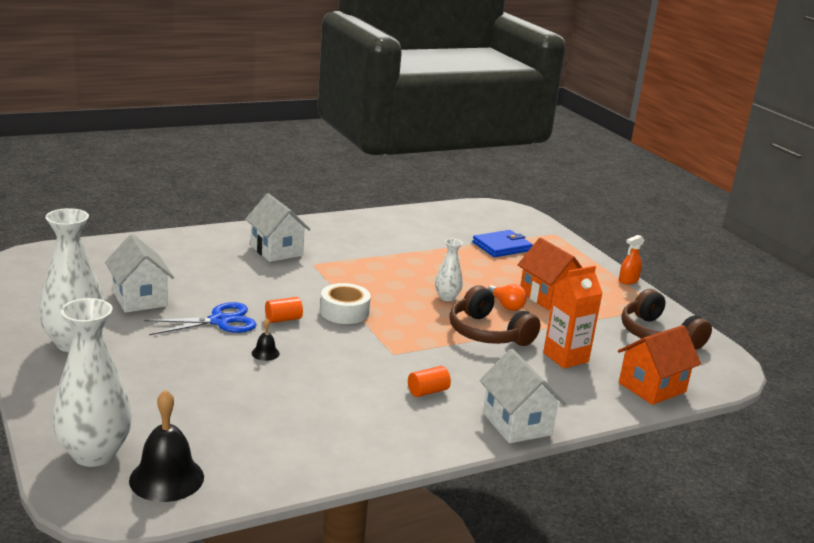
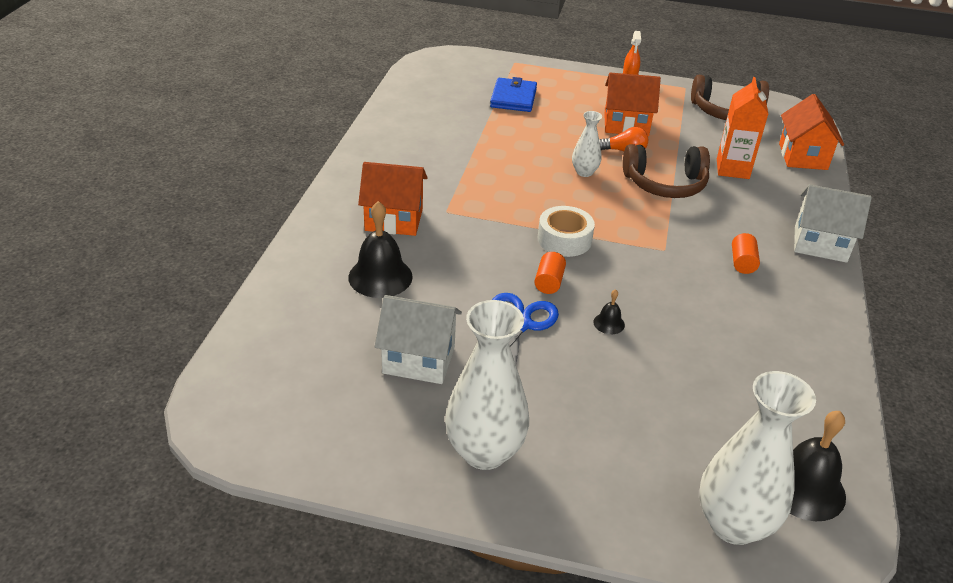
camera: 50 degrees left, 15 degrees up
white house [245,193,311,262] -> orange house [358,162,427,236]
none -> black bell [348,201,413,298]

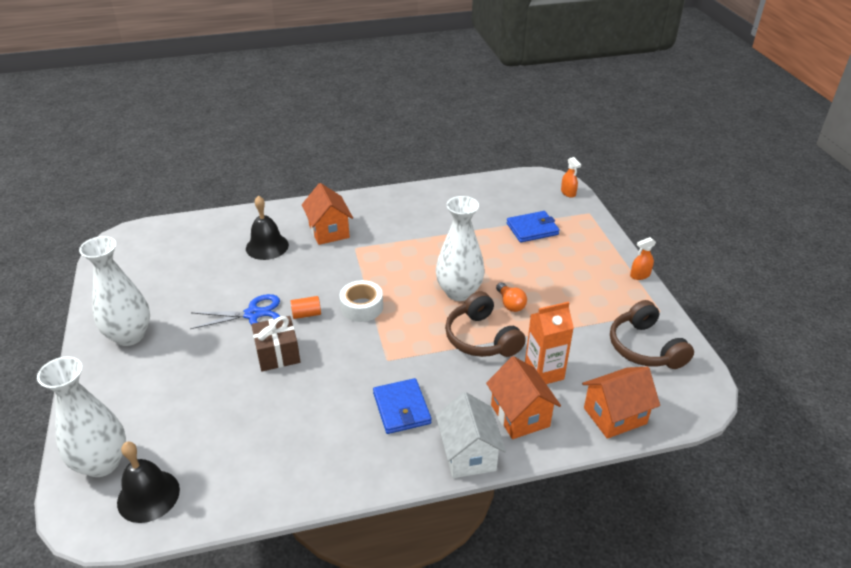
camera: 65 degrees right, 0 degrees up
white house [375,295,462,384] -> none
white vase [572,111,602,177] -> white vase [436,196,485,301], size x1.94
black bell [593,289,625,334] -> brown gift [251,316,300,371]
orange house [604,72,661,136] -> orange house moved to [486,356,561,439]
orange cylinder [732,233,760,274] -> blue wallet [373,378,431,434]
none -> orange spray bottle [561,157,581,198]

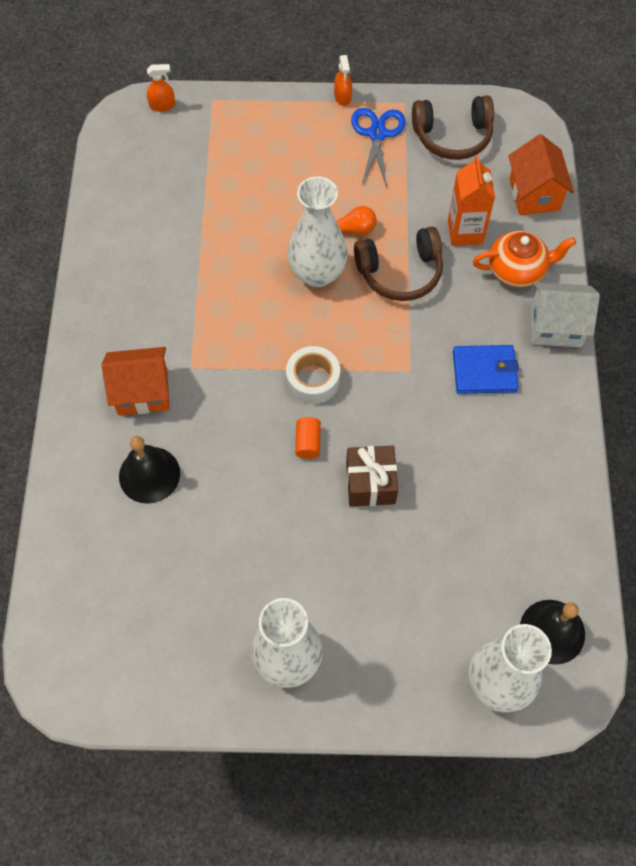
camera: 75 degrees left, 25 degrees up
blue scissors [190,294,280,329] -> blue scissors moved to [351,108,406,188]
orange house [486,356,561,439] -> orange teapot [473,231,576,287]
blue wallet [506,211,560,243] -> none

